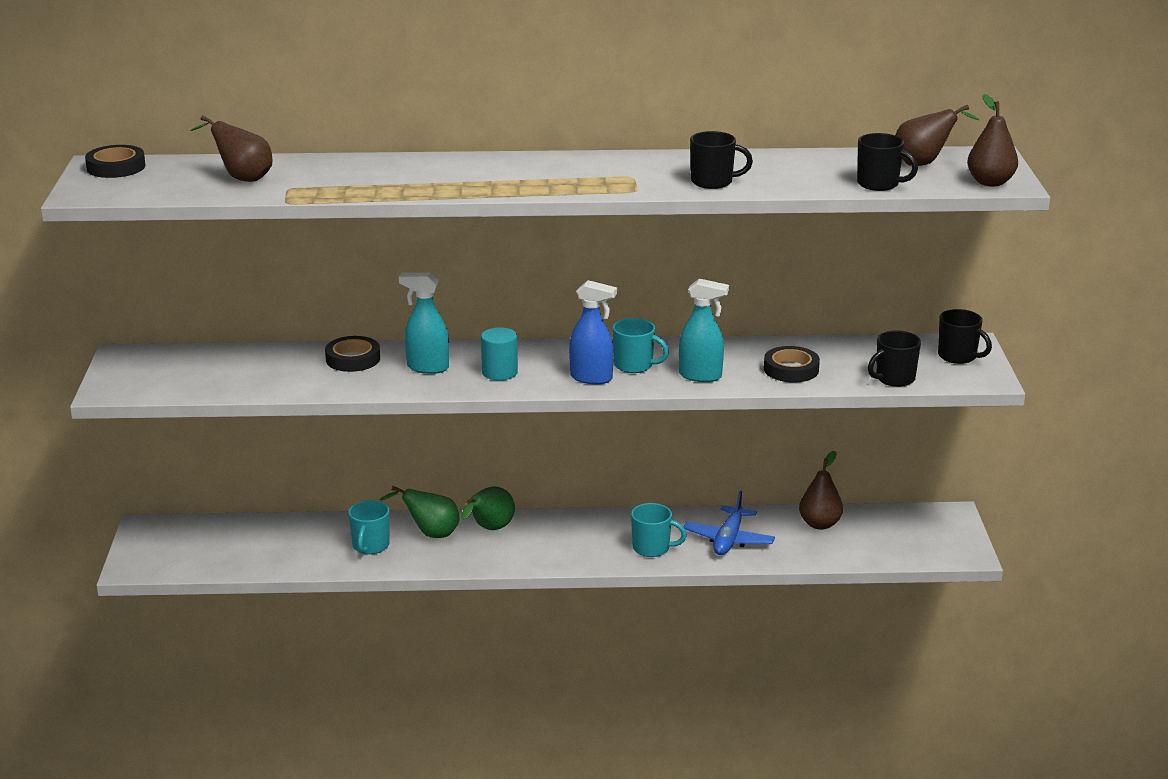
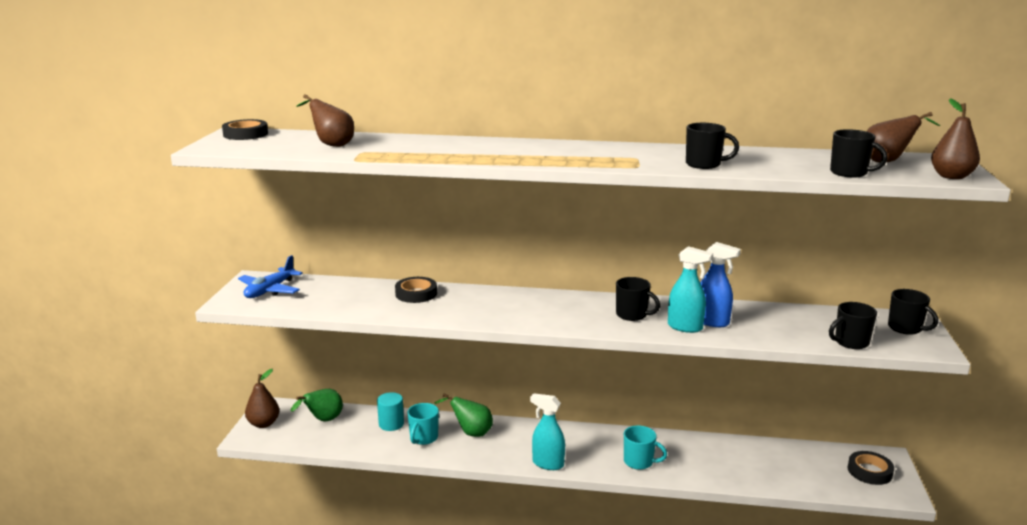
camera: 10 degrees right, 5 degrees down
turquoise spray bottle [399,273,449,374] -> turquoise spray bottle moved to [530,393,565,470]
green pear [461,487,515,530] -> green pear moved to [291,389,343,421]
turquoise cylinder [481,327,518,380] -> turquoise cylinder moved to [377,392,404,431]
blue spray bottle [569,280,617,384] -> blue spray bottle moved to [700,242,741,327]
turquoise mug [612,318,669,373] -> black mug [616,277,660,321]
blue plane [684,490,775,555] -> blue plane moved to [238,255,303,298]
black tape [764,346,820,382] -> black tape moved to [848,451,894,485]
brown pear [799,451,843,530] -> brown pear moved to [245,369,279,428]

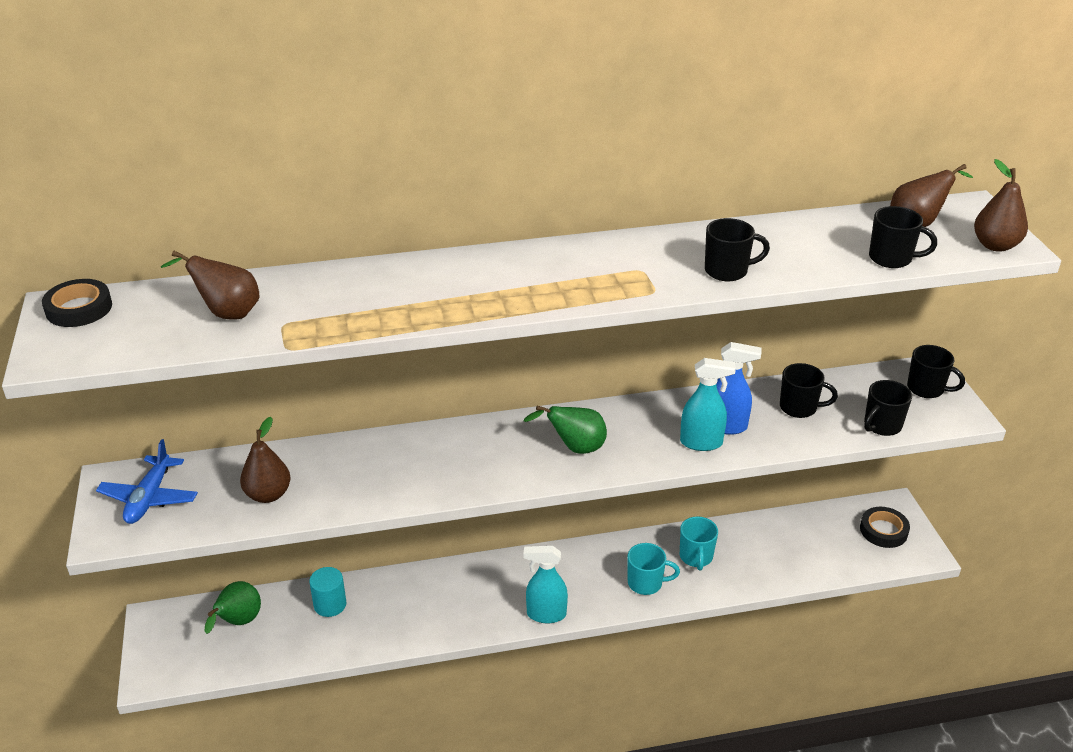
camera: 20 degrees left, 15 degrees up
brown pear [245,369,279,428] -> brown pear moved to [240,417,290,503]
black tape [395,277,437,303] -> none
turquoise mug [407,403,439,445] -> turquoise mug moved to [680,516,718,571]
green pear [435,394,493,437] -> green pear moved to [523,406,607,454]
black mug [616,277,660,321] -> black mug moved to [780,363,838,418]

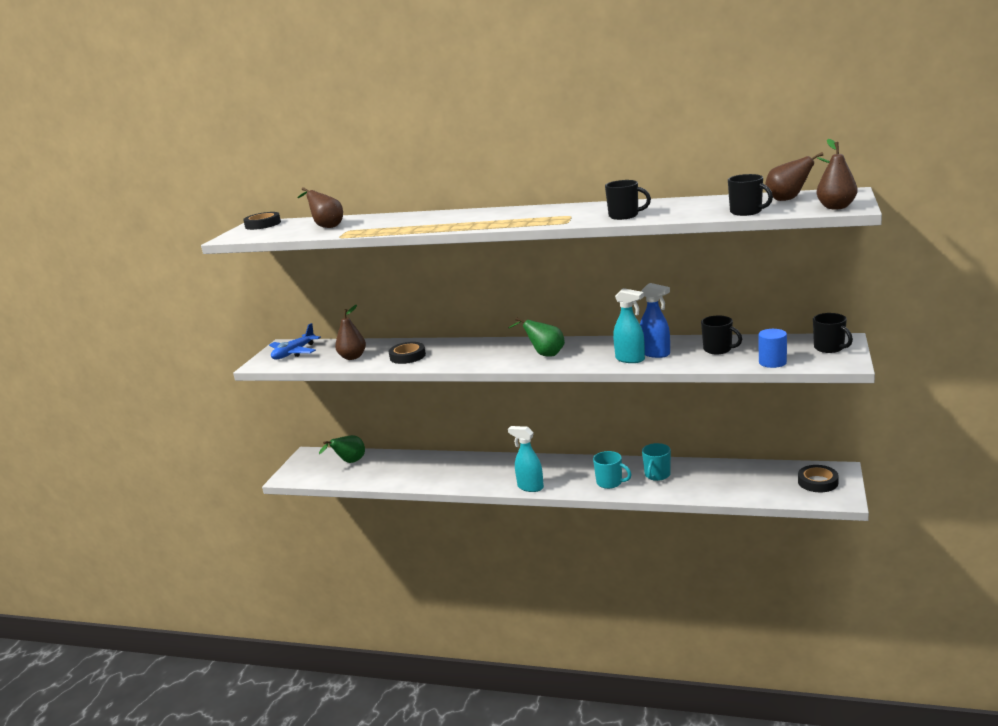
camera: 30 degrees right, 15 degrees down
turquoise cylinder [309,567,346,617] -> none
black mug [864,380,912,436] -> blue cylinder [758,329,787,368]
none -> black tape [389,342,426,364]

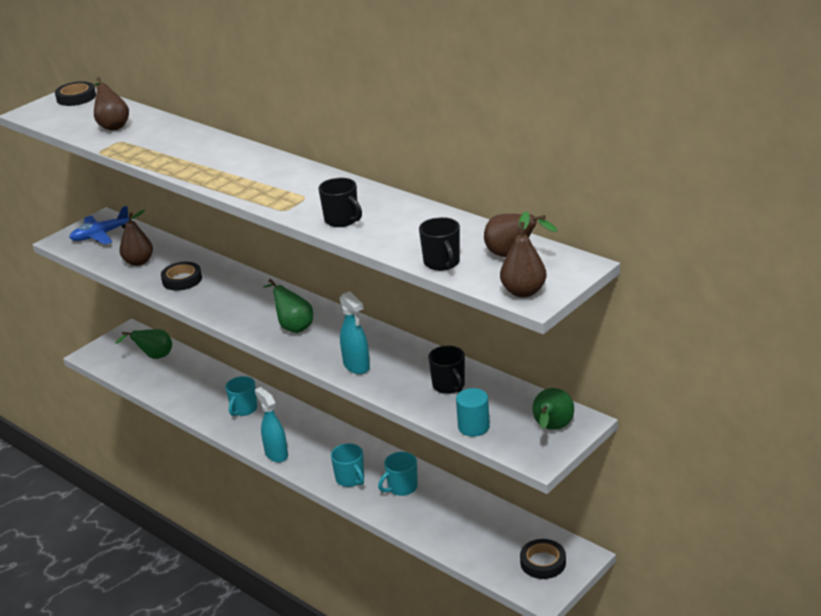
camera: 25 degrees right, 10 degrees up
blue spray bottle [640,283,670,358] -> none
blue cylinder [758,329,787,368] -> turquoise cylinder [456,388,490,437]
black mug [813,313,853,353] -> green pear [532,388,574,430]
none -> turquoise mug [225,376,258,416]

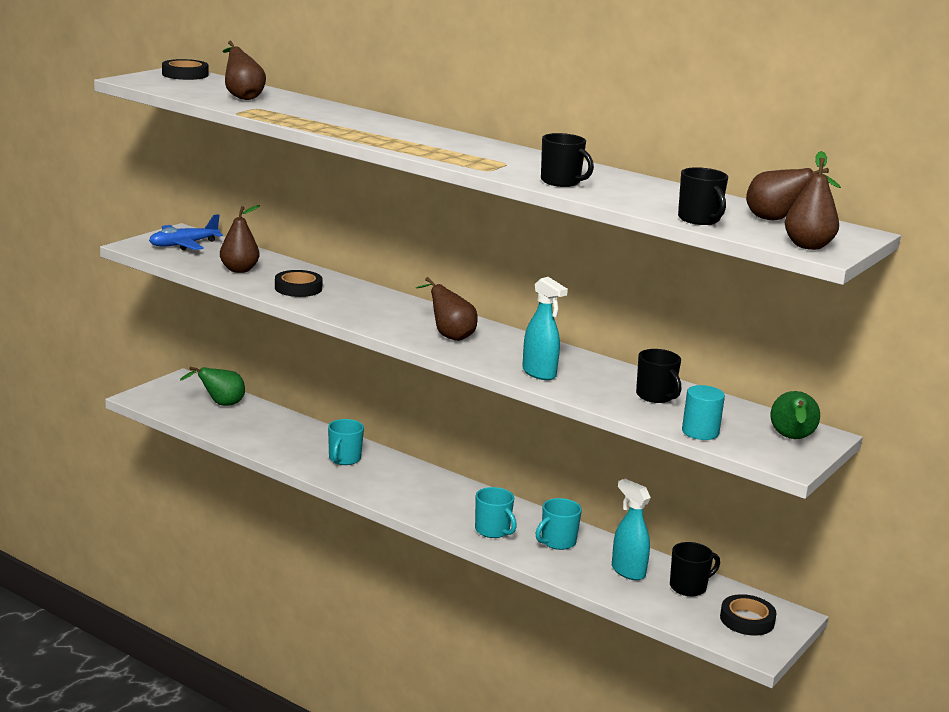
camera: 10 degrees left, 10 degrees down
turquoise spray bottle [255,387,288,462] -> turquoise spray bottle moved to [612,479,651,580]
green pear [263,279,313,333] -> brown pear [416,277,478,341]
none -> black mug [670,542,720,596]

